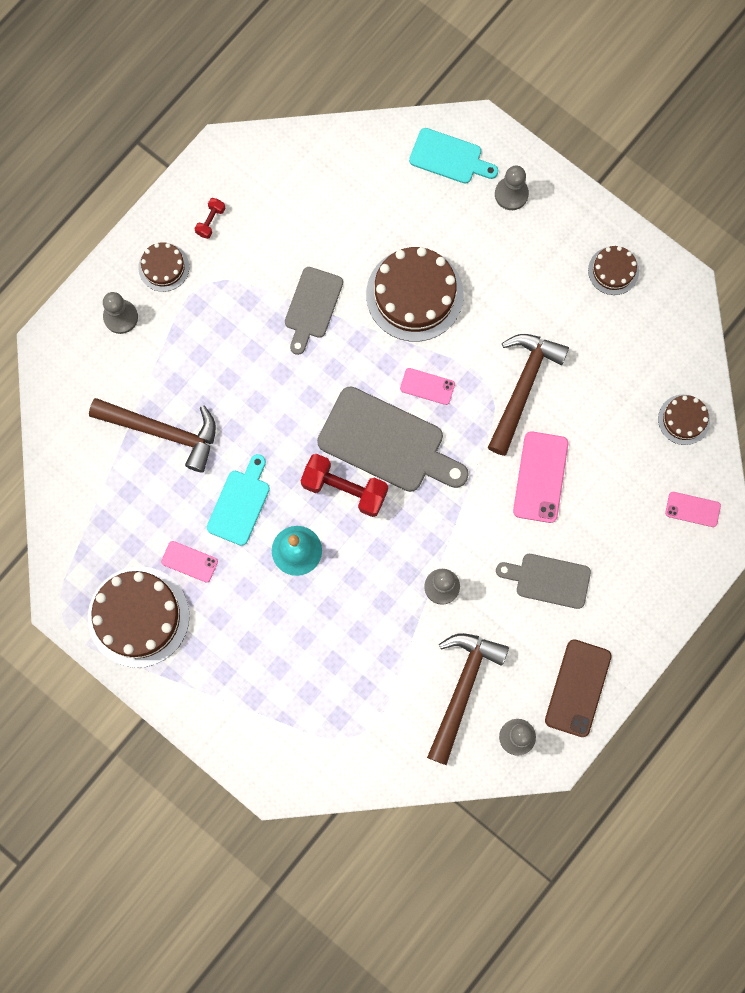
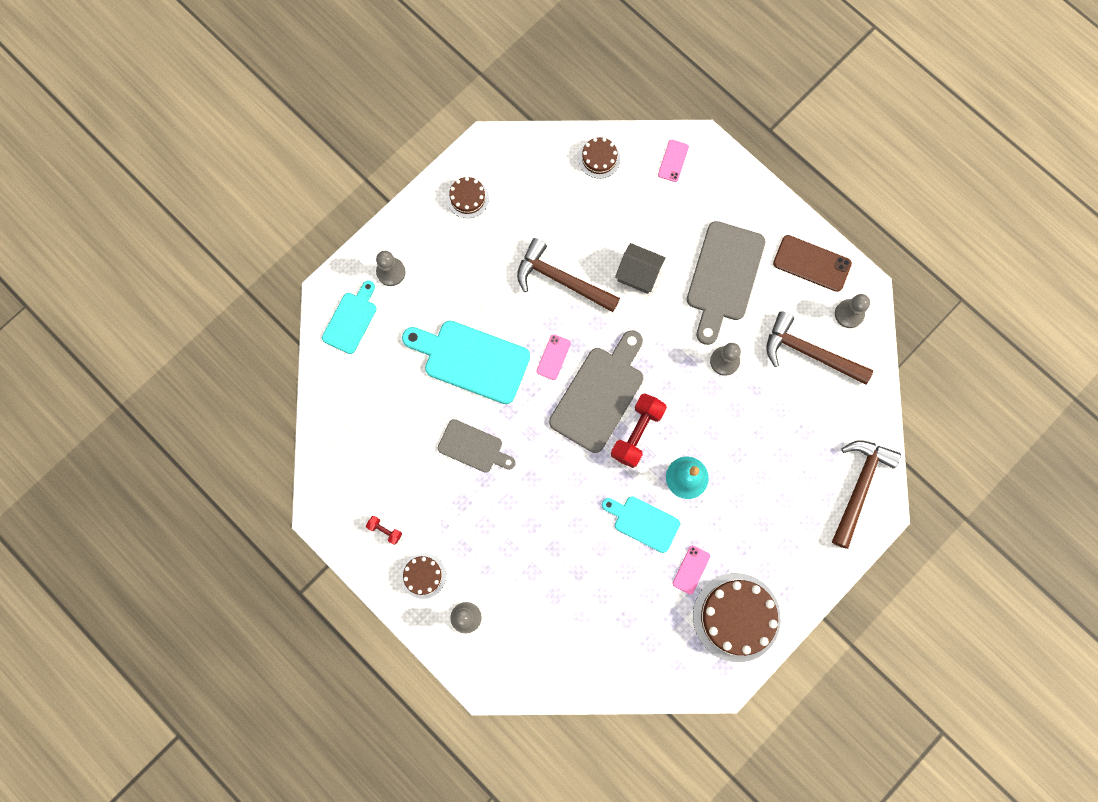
camera: 85 degrees left, 0 degrees up
brown hammer [89,398,216,473] -> brown hammer moved to [832,440,901,549]
brown cake [366,247,463,342] -> turquoise cutting board [402,321,530,404]
grey cutting board [496,554,591,609] -> grey cutting board [687,221,765,345], size x1.66
pink phone [513,431,568,523] -> grey house [615,243,666,294]

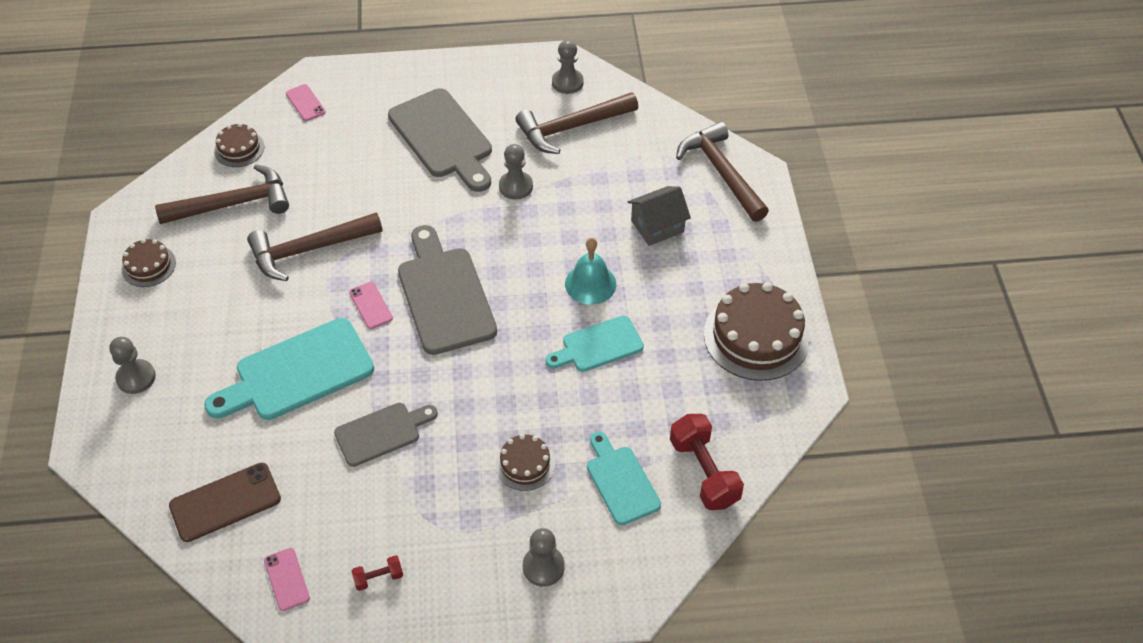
camera: 50 degrees left, 25 degrees down
turquoise cutting board [322,280,377,354] -> turquoise cutting board moved to [587,431,661,525]
brown cake [401,553,446,599] -> brown cake moved to [496,434,555,491]
red dumbbell [611,393,667,468] -> red dumbbell moved to [670,414,744,510]
grey house [615,243,666,294] -> grey house moved to [628,186,691,246]
pink phone [672,545,710,594] -> pink phone moved to [264,548,310,611]
brown phone [773,235,852,292] -> brown phone moved to [169,463,281,542]
none -> brown hammer [155,164,289,224]

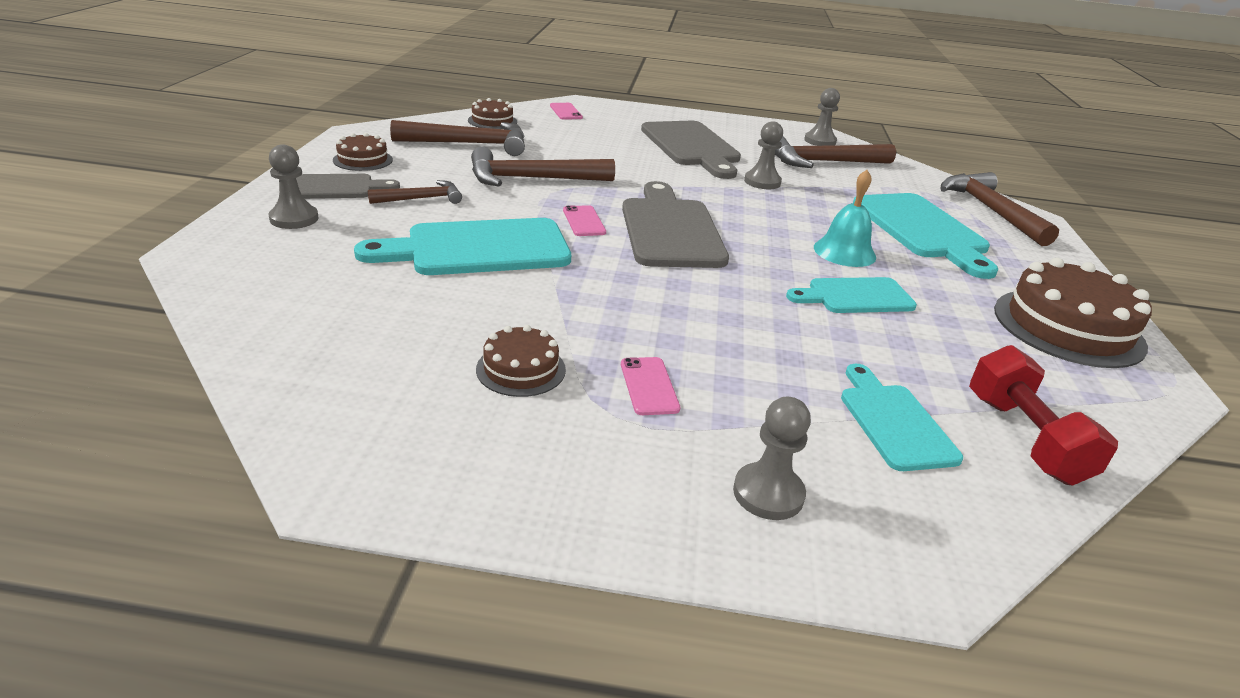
camera: 10 degrees right, 20 degrees down
brown phone [169,463,281,542] -> none
pink phone [264,548,310,611] -> pink phone moved to [621,357,680,415]
grey cutting board [334,403,438,467] -> grey cutting board moved to [296,174,400,199]
red dumbbell [352,555,403,591] -> none
brown cake [496,434,555,491] -> brown cake moved to [476,325,566,397]
grey house [628,186,691,246] -> turquoise cutting board [853,193,998,279]
none -> brown hammer [368,180,462,204]

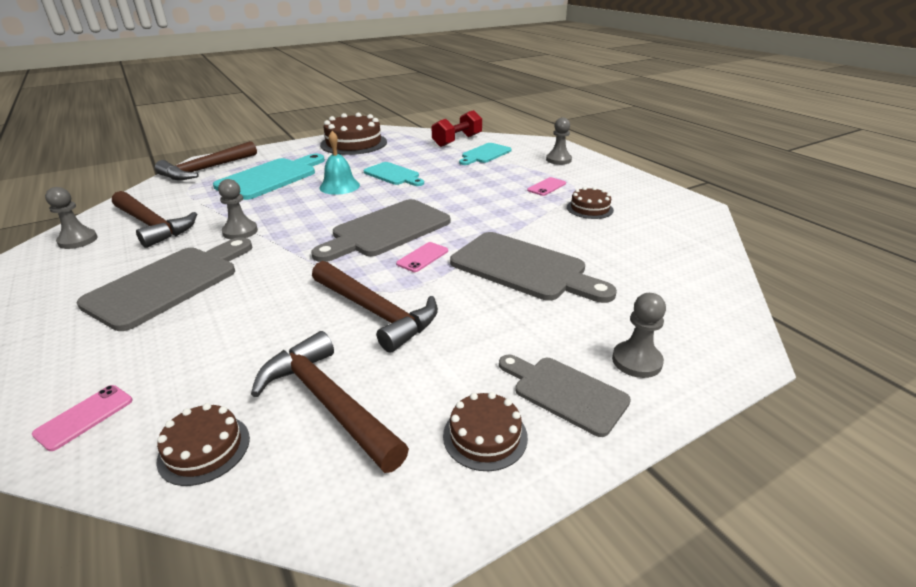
camera: 125 degrees left, 0 degrees up
turquoise cutting board [354,218,571,275] -> grey cutting board [450,232,617,303]
brown hammer [368,180,462,204] -> none

